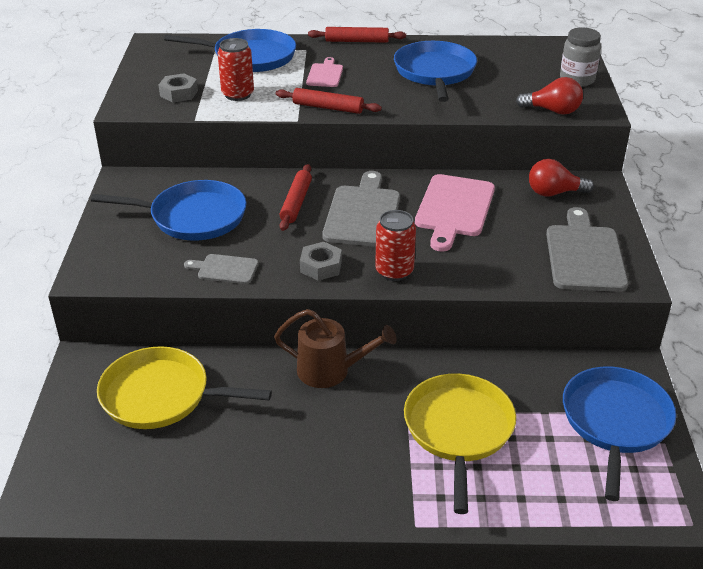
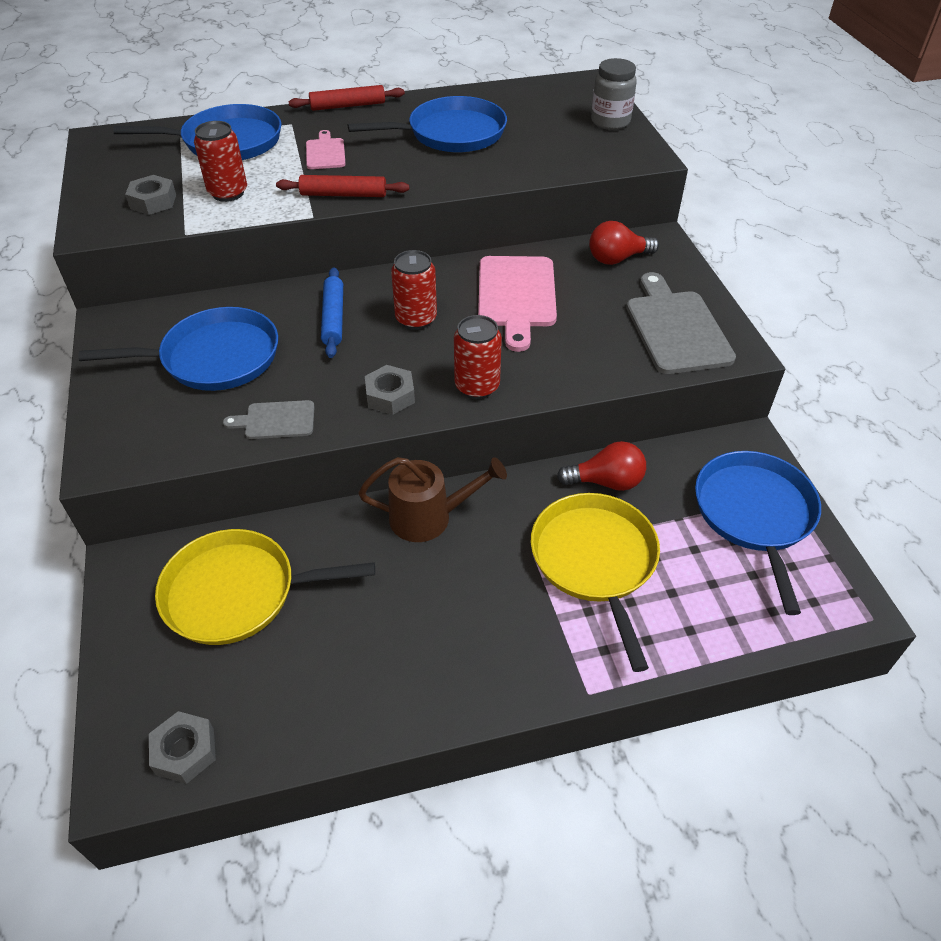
camera: 15 degrees left, 10 degrees up
red rolling pin [280,164,312,231] -> blue rolling pin [321,267,343,358]
grey cutting board [322,171,400,247] -> red can [391,250,437,330]
blue pan [394,41,477,102] -> blue pan turned 90 degrees clockwise [348,96,507,152]
red light bulb [516,77,583,115] -> red light bulb moved to [557,441,646,491]
none -> grey nut [149,711,216,784]

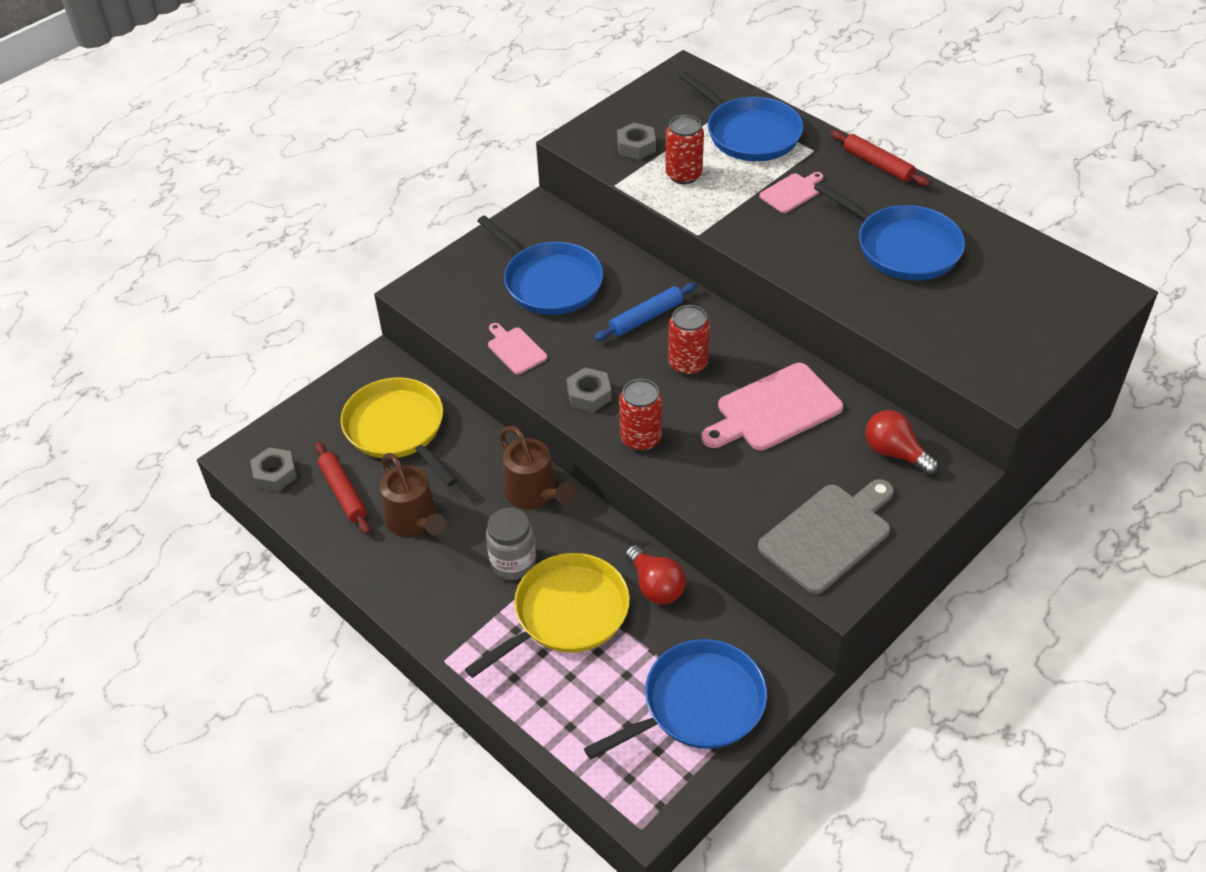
camera: 60 degrees right, 0 degrees up
grey cutting board [223,400,315,439] -> pink cutting board [488,323,547,375]
red rolling pin [276,175,409,197] -> red rolling pin moved to [315,442,370,534]
grey jar [591,58,637,130] -> grey jar moved to [486,507,536,580]
none -> brown watering can [380,453,446,537]

